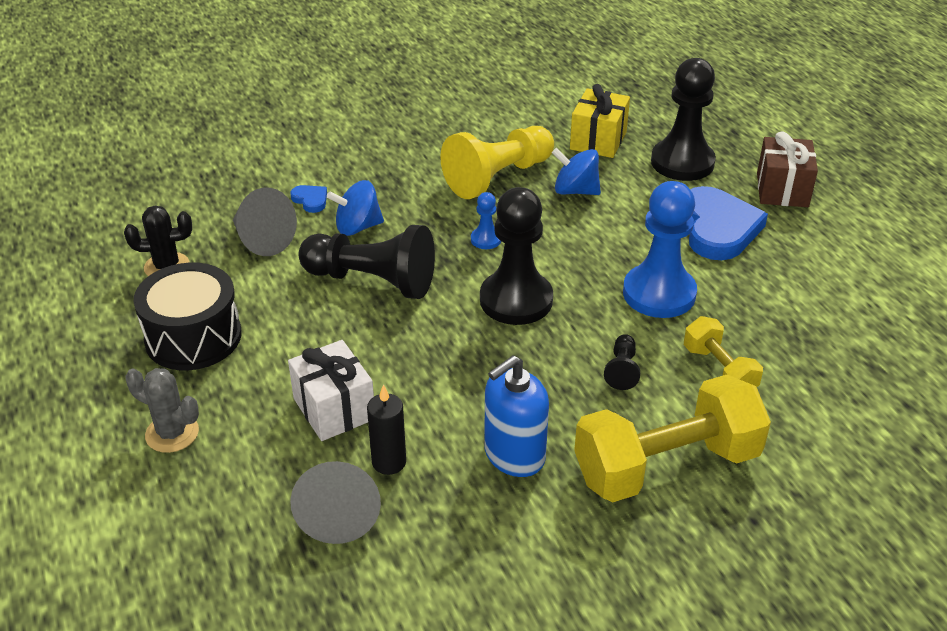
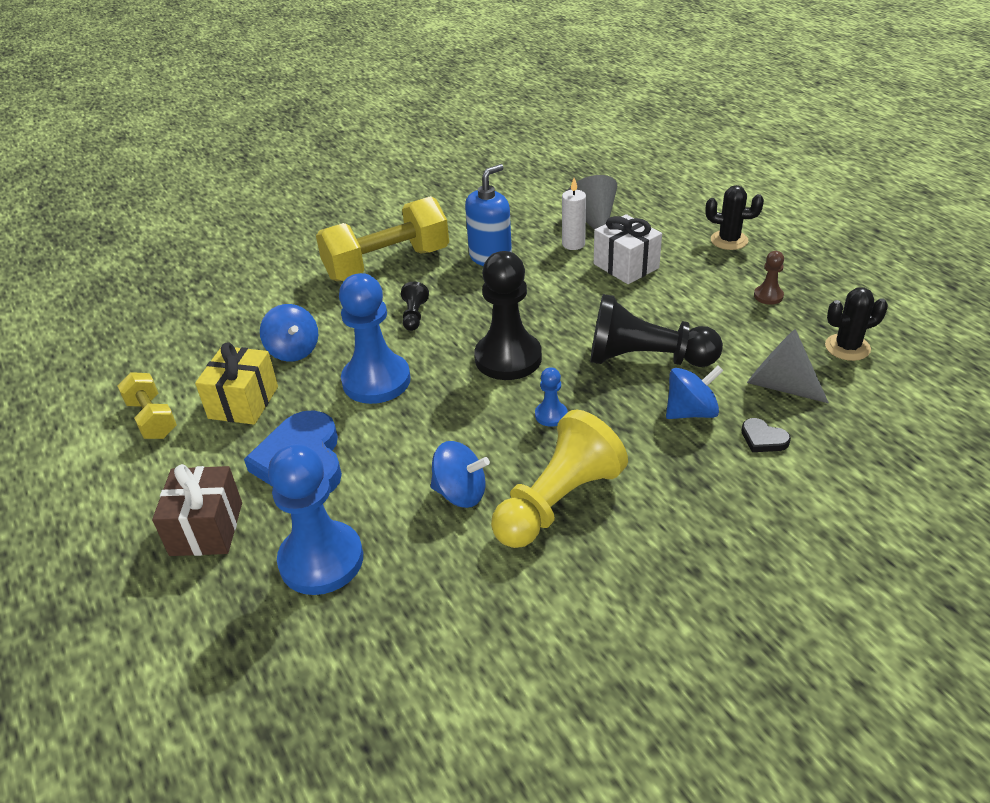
camera: 175 degrees right, 0 degrees up
grey cactus [126,368,199,453] -> black cactus [705,185,764,250]
black drum [134,263,242,370] -> brown pawn [754,251,784,305]
blue heart [290,185,327,213] -> black heart [741,418,791,452]
black candle [367,384,406,475] -> white candle [562,178,586,250]
yellow gift [570,84,630,158] -> yellow gift moved to [195,343,278,425]
black pawn [651,58,716,181] -> blue pawn [268,444,363,595]
yellow dumbbell [684,316,763,387] -> yellow dumbbell moved to [118,372,177,439]
none -> blue spinning top [260,304,318,362]

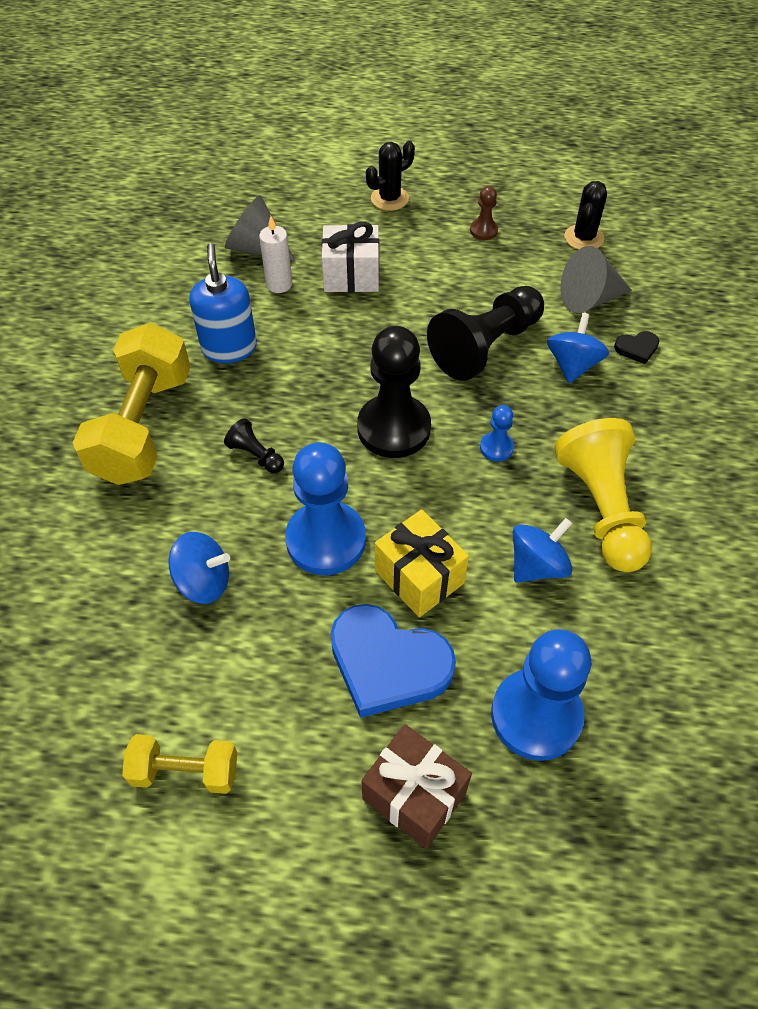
camera: 55 degrees left, 15 degrees up
yellow gift [195,343,278,425] -> yellow gift moved to [375,509,469,617]

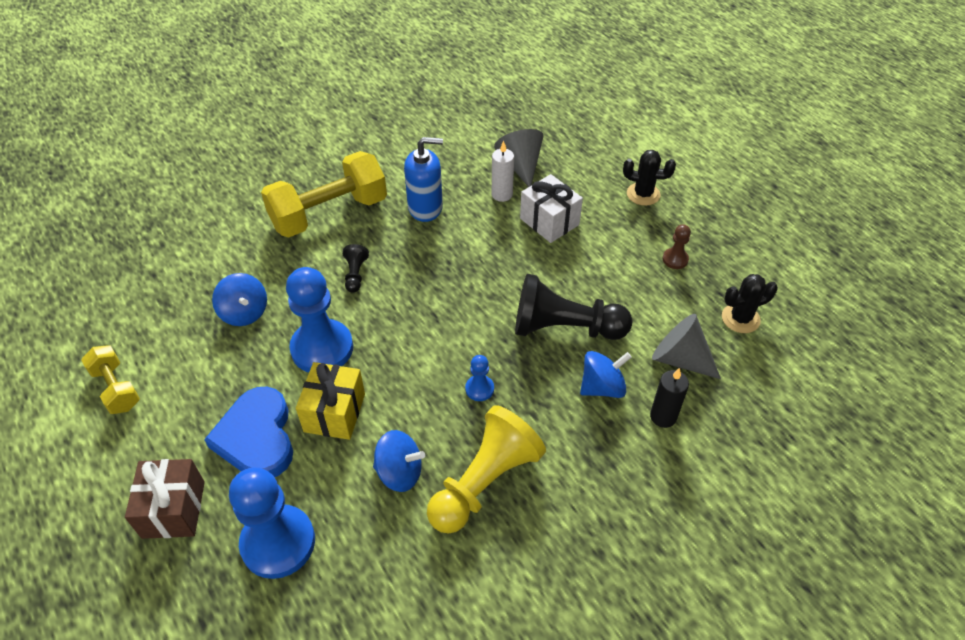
camera: 50 degrees right, 5 degrees down
blue soap dispenser [189,243,257,363] -> blue soap dispenser turned 45 degrees clockwise [404,137,443,222]
black pawn [357,326,431,458] -> none
black heart [614,331,659,364] -> black candle [650,368,689,428]

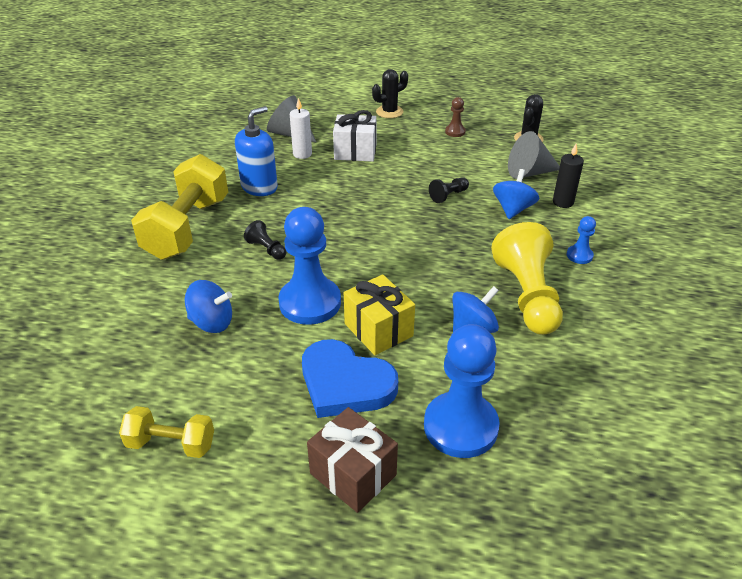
camera: 45 degrees left, 10 degrees down
blue pawn [465,355,494,401] -> blue pawn moved to [567,216,596,264]
black pawn [515,274,632,340] -> black pawn [429,177,469,203], size x0.45

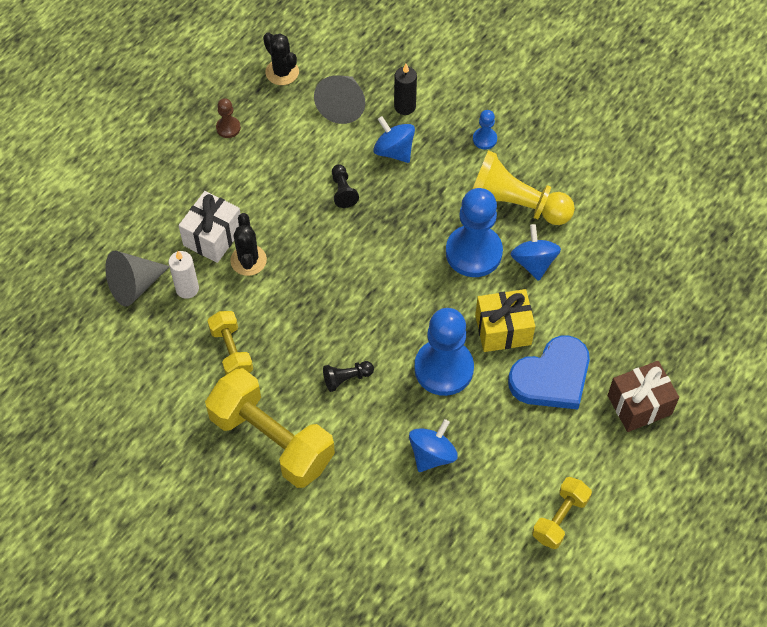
camera: 65 degrees left, 20 degrees up
blue soap dispenser [235,106,278,196] -> yellow dumbbell [207,311,253,375]
black cactus [372,69,408,118] -> black cactus moved to [230,213,267,276]
blue pawn [424,324,500,458] -> blue pawn moved to [446,188,503,277]

